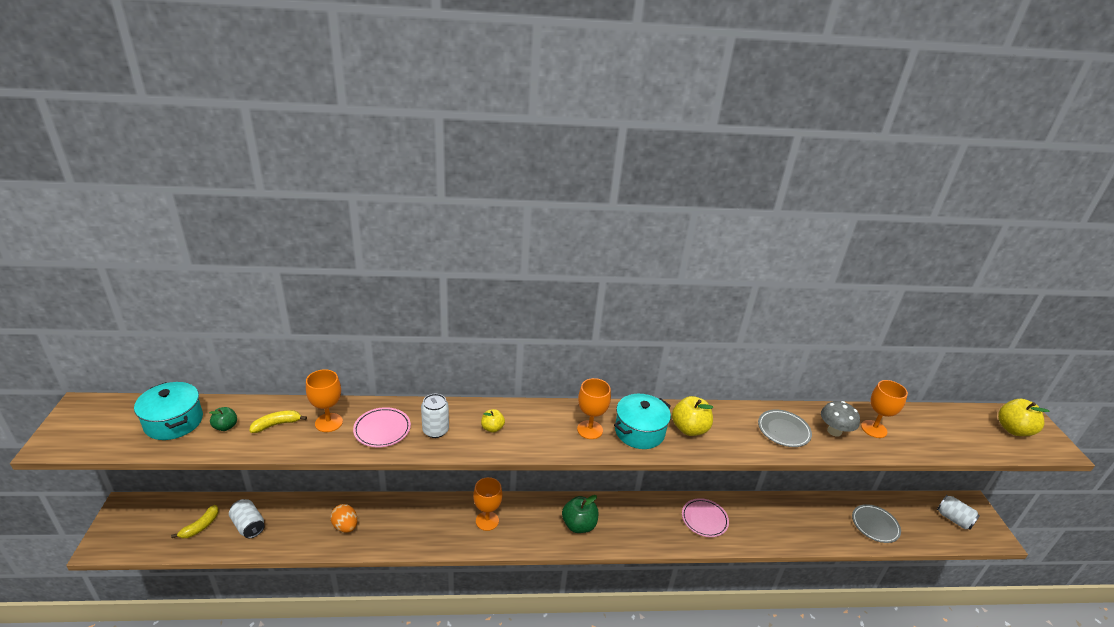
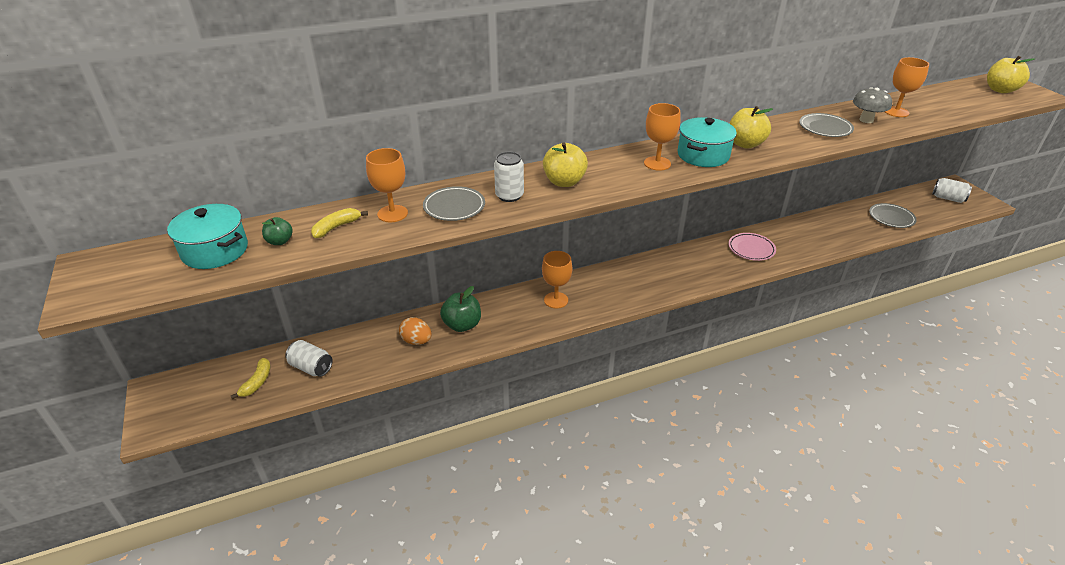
camera: 15 degrees left, 5 degrees up
pink plate [353,407,411,447] -> grey plate [423,186,485,221]
yellow apple [481,409,505,433] -> yellow apple [543,142,588,187], size x1.76
green apple [562,495,599,533] -> green apple moved to [440,286,481,332]

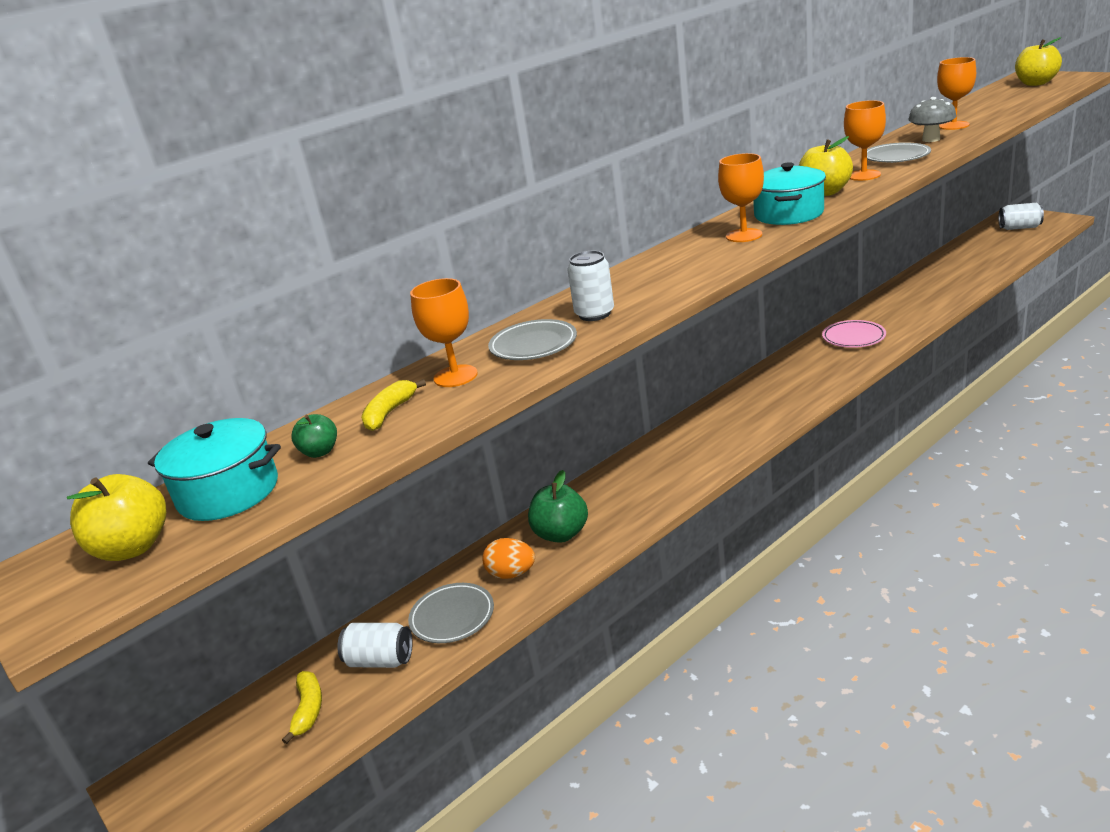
camera: 15 degrees left, 10 degrees down
orange goblet [542,251,572,309] -> orange goblet moved to [844,100,886,181]
yellow apple [543,142,588,187] -> yellow apple moved to [67,474,166,561]
grey plate [869,203,917,228] -> grey plate moved to [408,583,494,643]

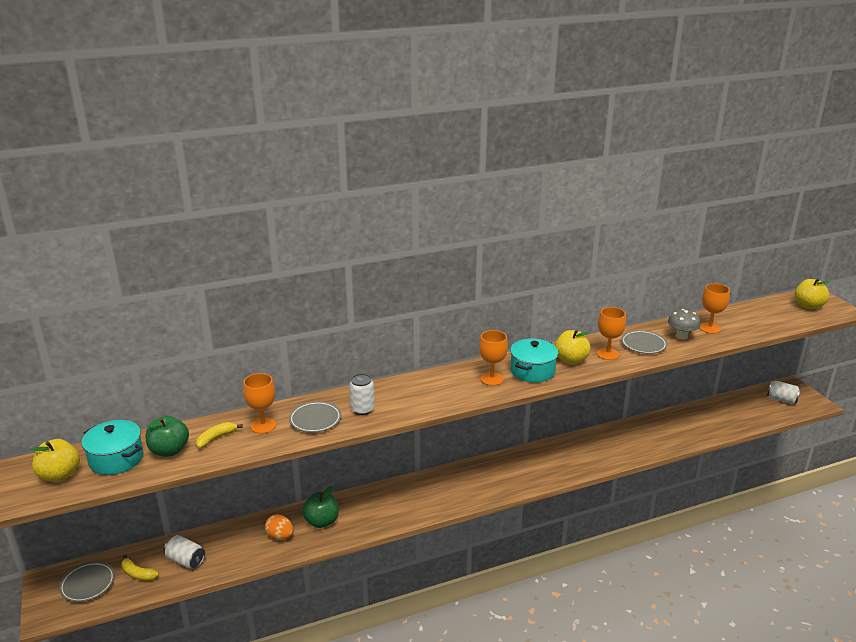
camera: 15 degrees right, 0 degrees up
yellow banana [282,671,322,744] -> yellow banana turned 105 degrees clockwise [121,555,159,581]
green apple [291,414,337,458] -> green apple [146,416,189,457], size x1.76
grey plate [408,583,494,643] -> grey plate moved to [59,562,115,602]
pink plate [822,320,886,348] -> none

